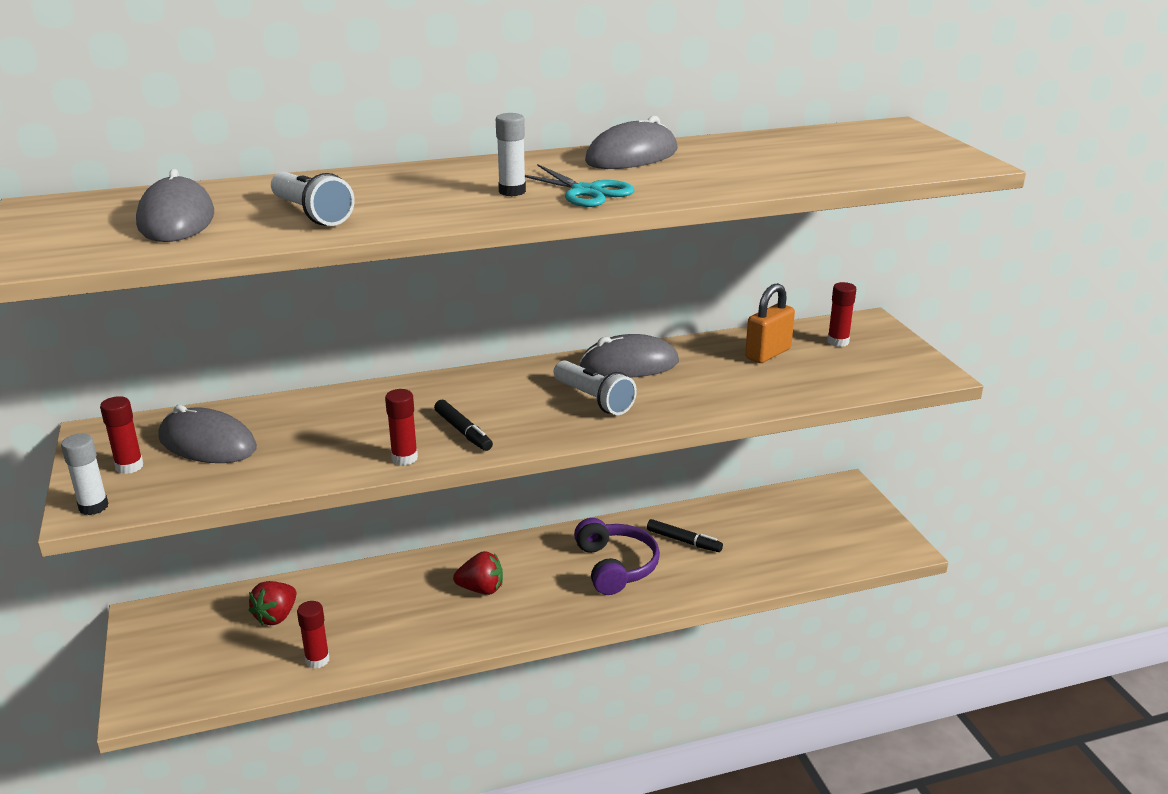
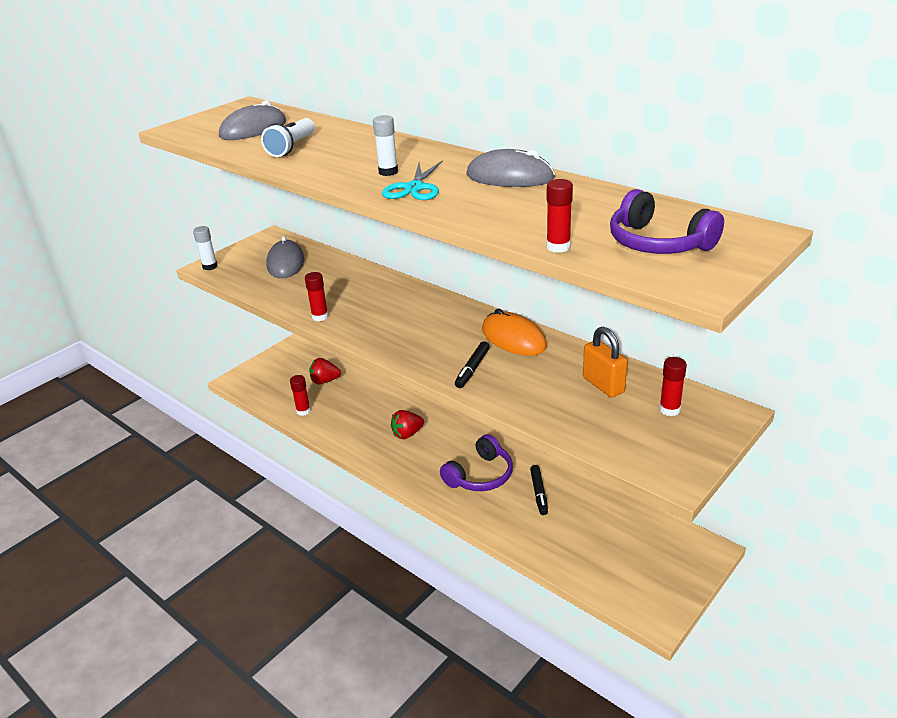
camera: 60 degrees right, 5 degrees up
red glue stick [100,396,144,474] -> red glue stick moved to [546,179,573,253]
black marker [434,400,493,451] -> black marker moved to [455,341,490,388]
red strawberry [453,551,503,595] -> red strawberry turned 90 degrees clockwise [391,410,424,439]
white flashlight [554,360,637,415] -> none
grey mouse [580,334,679,377] -> orange mouse [482,309,547,356]
orange padlock [745,283,795,363] -> orange padlock turned 45 degrees clockwise [583,327,627,398]
none -> purple headphones [610,189,724,254]

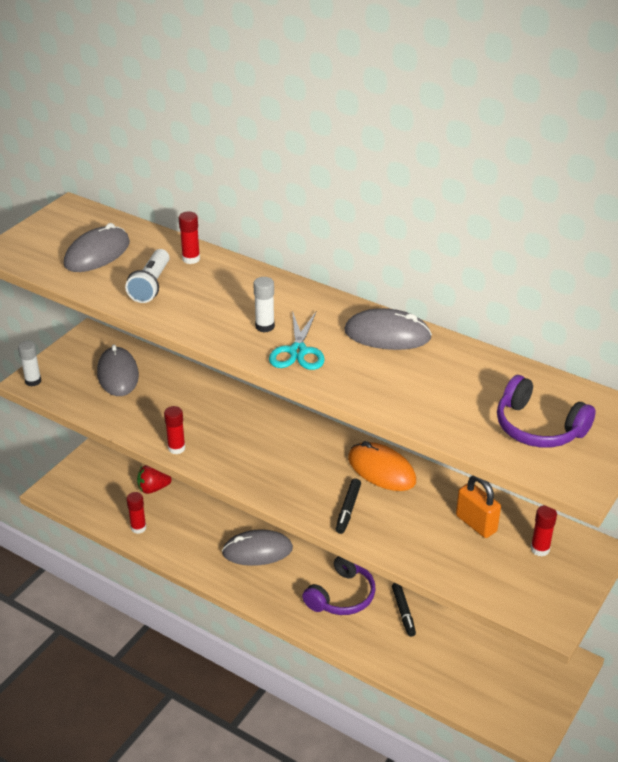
camera: 10 degrees left, 5 degrees up
red strawberry [391,410,424,439] -> grey mouse [222,529,293,566]
red glue stick [546,179,573,253] -> red glue stick moved to [179,212,200,264]

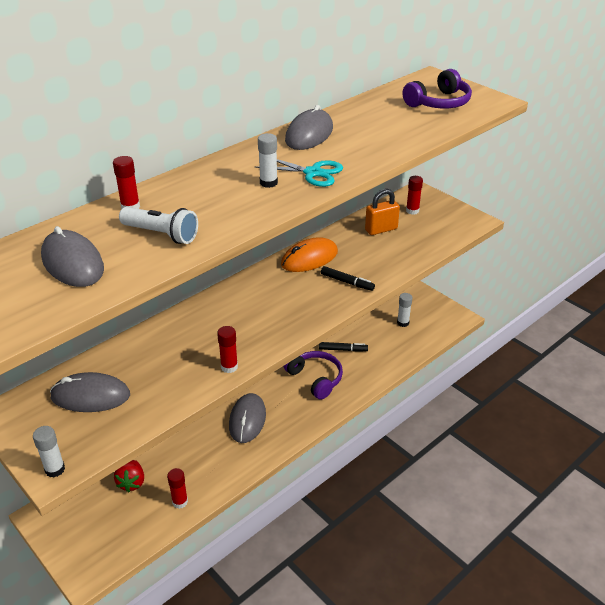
camera: 75 degrees left, 0 degrees up
none -> white glue stick [397,293,412,327]

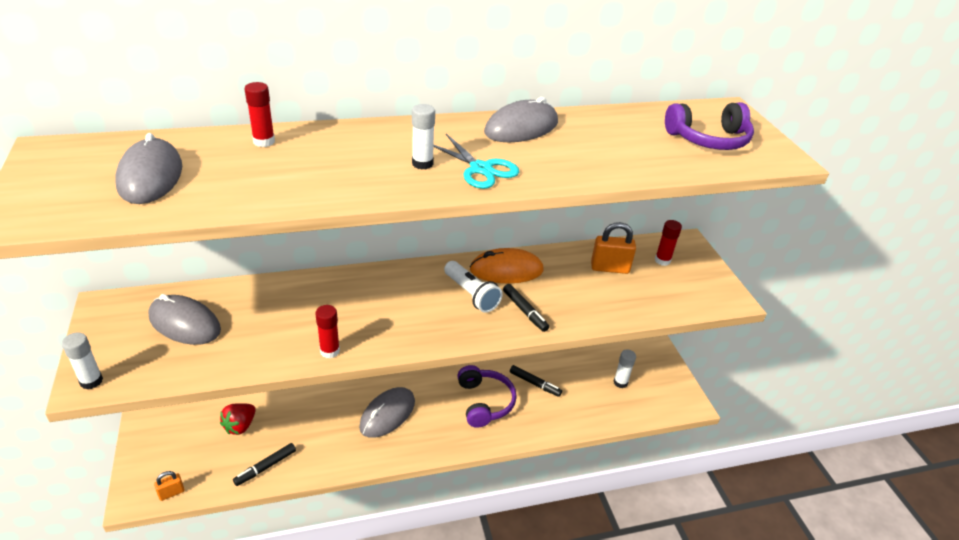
camera: 25 degrees right, 0 degrees up
white flashlight [119,207,198,244] -> white flashlight moved to [444,261,503,313]
red glue stick [167,468,188,509] -> black marker [233,443,296,486]
none -> orange padlock [154,471,185,501]

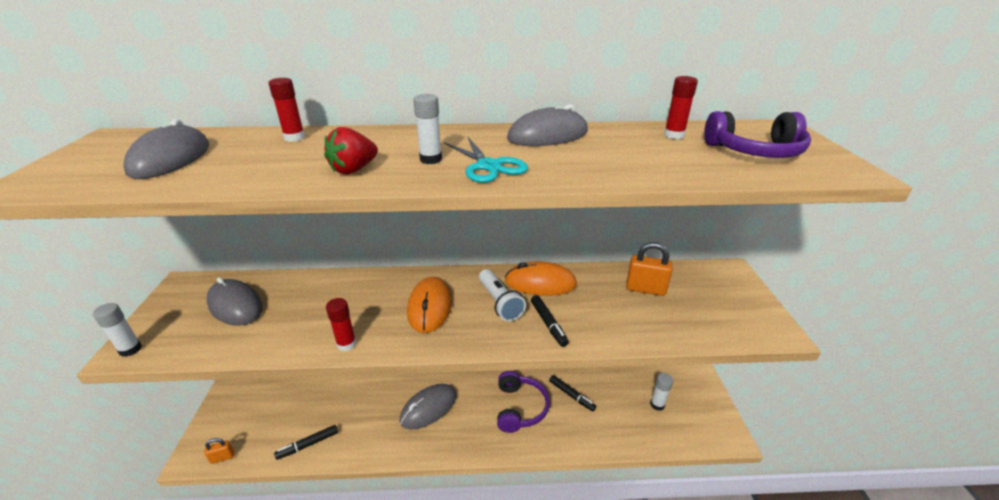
camera: 15 degrees right, 5 degrees down
red strawberry [220,403,256,435] -> red strawberry moved to [324,127,378,175]
red glue stick [655,220,682,266] -> red glue stick moved to [664,76,698,139]
none -> orange mouse [407,277,452,333]

